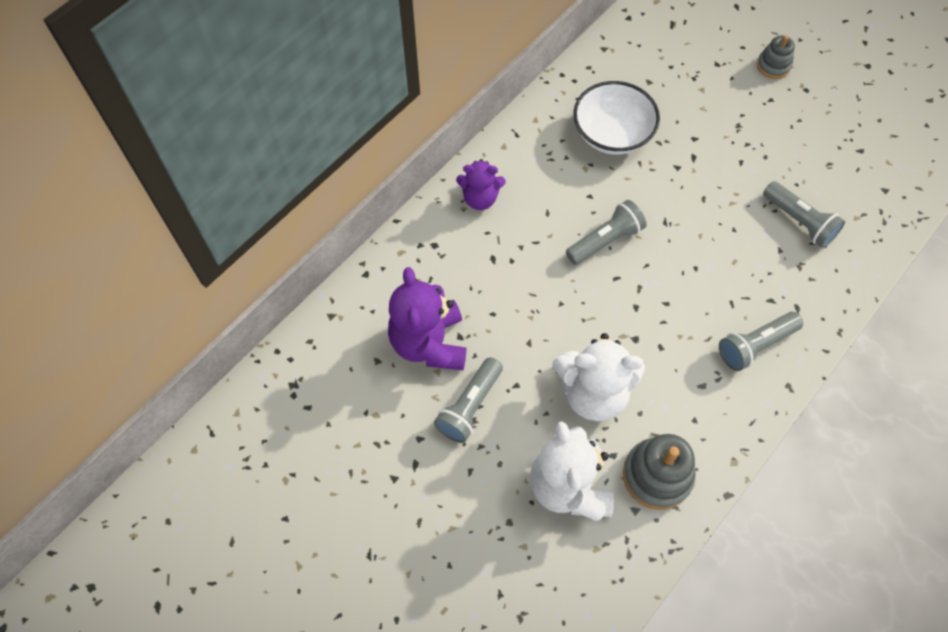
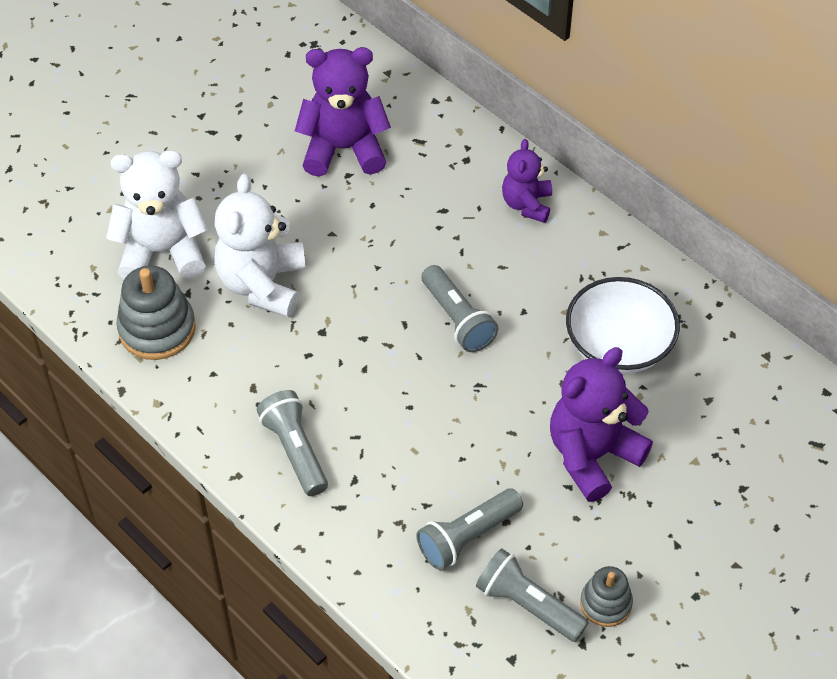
camera: 95 degrees right, 10 degrees down
grey flashlight [434,357,503,443] -> grey flashlight moved to [476,548,589,642]
grey stacking toy [757,35,795,79] -> grey stacking toy moved to [580,566,633,627]
none -> purple teddy bear [550,347,653,502]

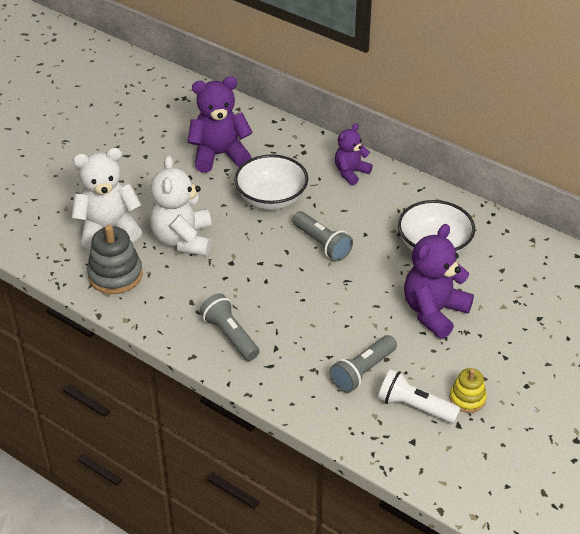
camera: 10 degrees left, 10 degrees down
grey flashlight [476,548,589,642] -> white flashlight [378,369,461,423]
purple teddy bear [502,139,552,223] -> purple teddy bear turned 45 degrees clockwise [335,123,373,185]
grey stacking toy [580,566,633,627] -> yellow stacking toy [450,368,487,413]
none -> white bowl [234,154,308,210]

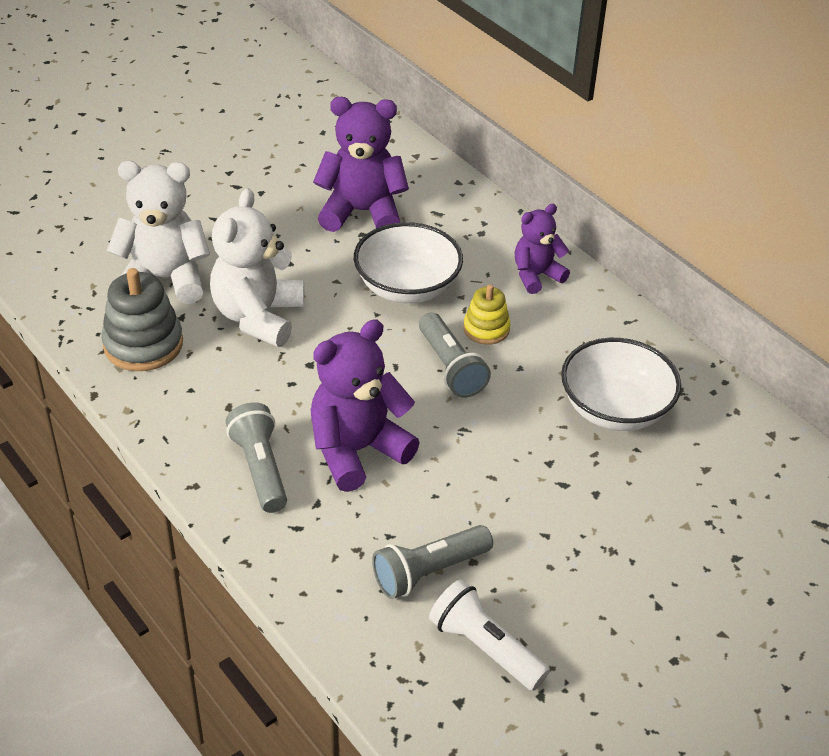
camera: 15 degrees right, 0 degrees up
purple teddy bear [404,224,474,339] -> purple teddy bear moved to [311,319,420,492]
yellow stacking toy [450,368,487,413] -> yellow stacking toy moved to [463,284,510,345]

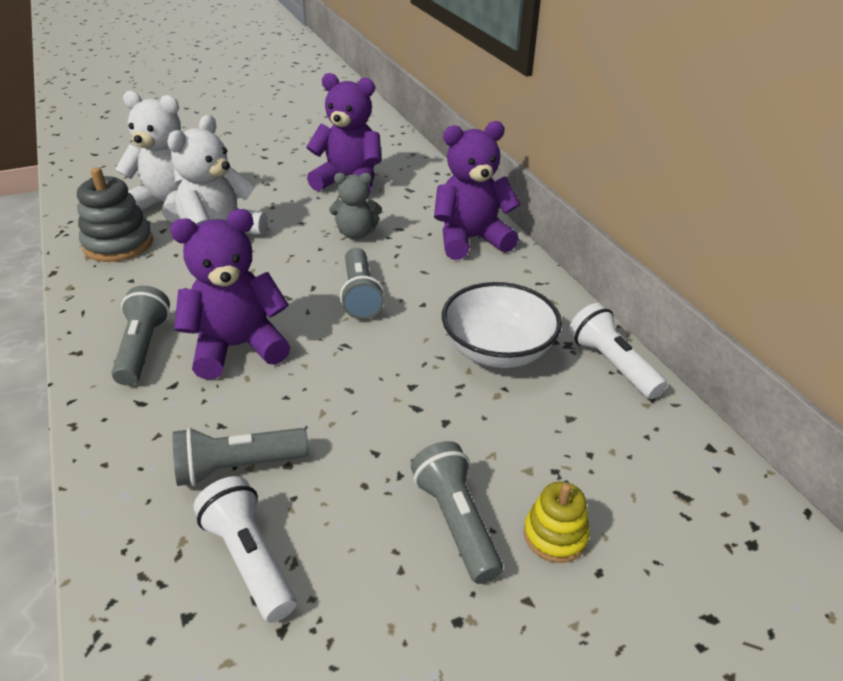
camera: 15 degrees right, 5 degrees down
white bowl [354,222,463,303] -> grey teddy bear [329,173,382,239]
yellow stacking toy [463,284,510,345] -> yellow stacking toy moved to [524,481,590,563]
purple teddy bear [515,204,570,294] -> purple teddy bear [434,121,521,260], size x1.66
none -> grey flashlight [411,441,503,584]
none -> white flashlight [569,303,667,399]

